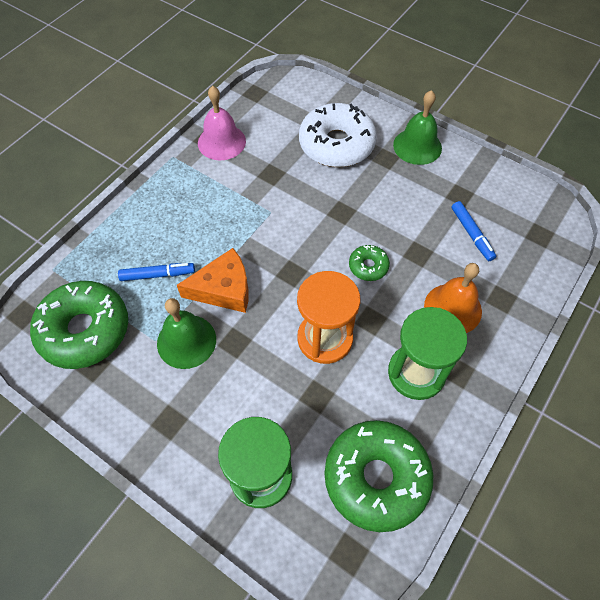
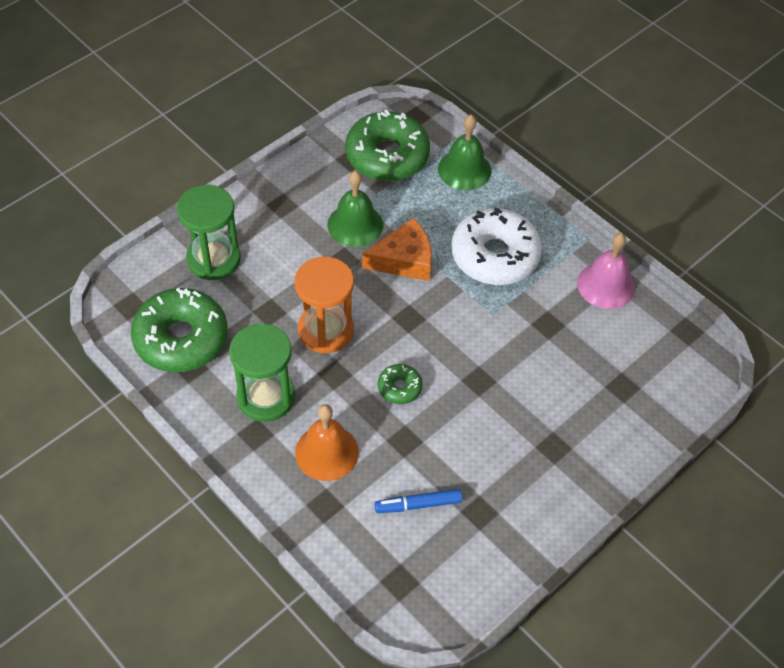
camera: 100 degrees right, 5 degrees down
blue marker [118,263,195,281] -> none
orange cheese [177,248,249,313] -> orange cheese turned 105 degrees counterclockwise [362,218,432,281]
white donut [299,103,377,167] -> white donut moved to [451,207,542,285]
green bell [393,90,442,165] -> green bell moved to [438,115,492,190]

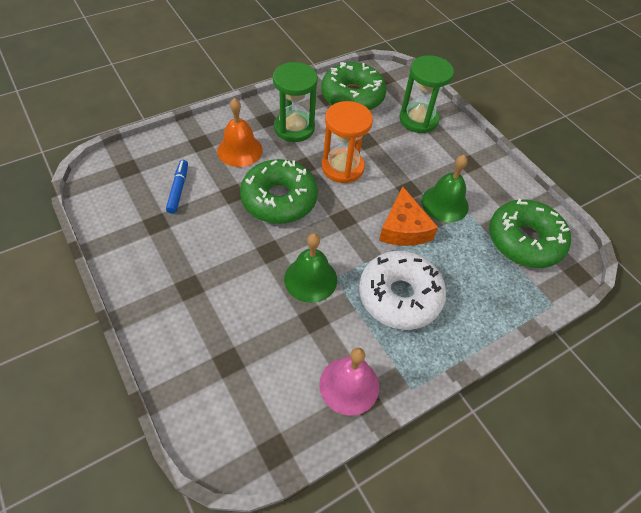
camera: 100 degrees right, 0 degrees up
green donut [378,364,423,404] -> green donut [240,159,318,224], size x2.16
green bell [438,115,492,190] -> green bell moved to [284,233,337,303]

